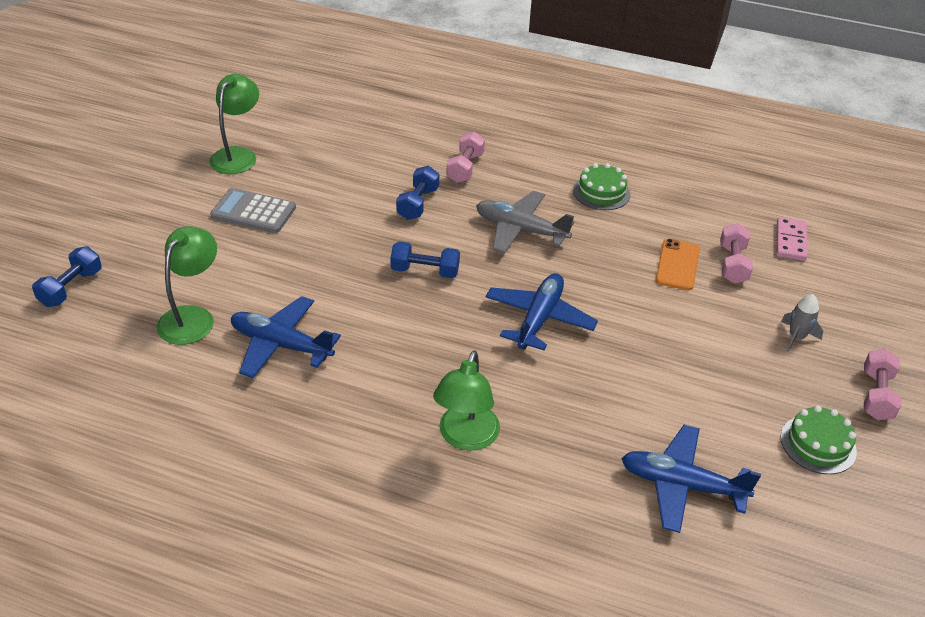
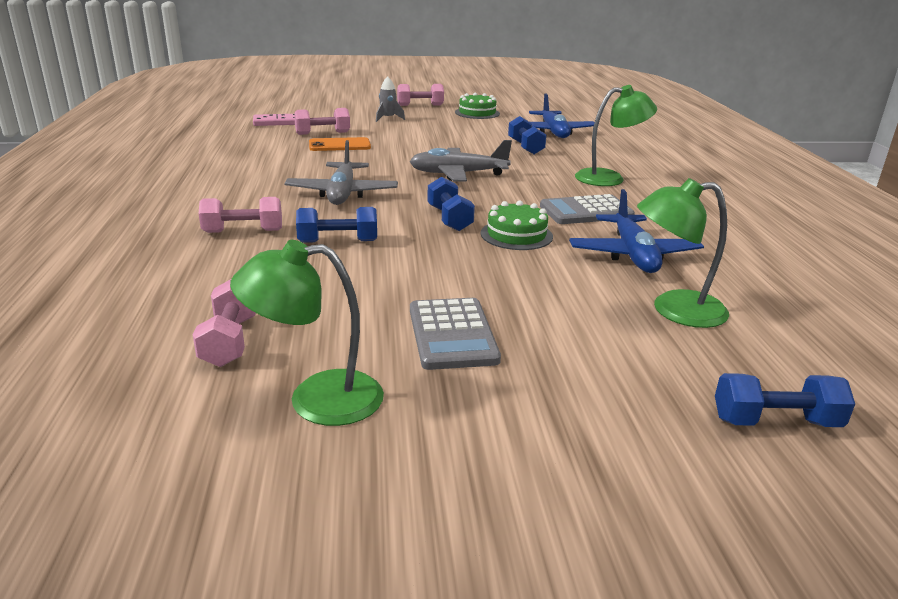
camera: 115 degrees left, 15 degrees down
blue plane [486,273,598,350] -> grey plane [410,140,512,182]
green cake [573,163,631,210] -> green cake moved to [481,201,553,250]
none -> pink dumbbell [193,279,256,367]
none -> blue dumbbell [508,116,547,154]
none -> grey calculator [540,194,635,224]

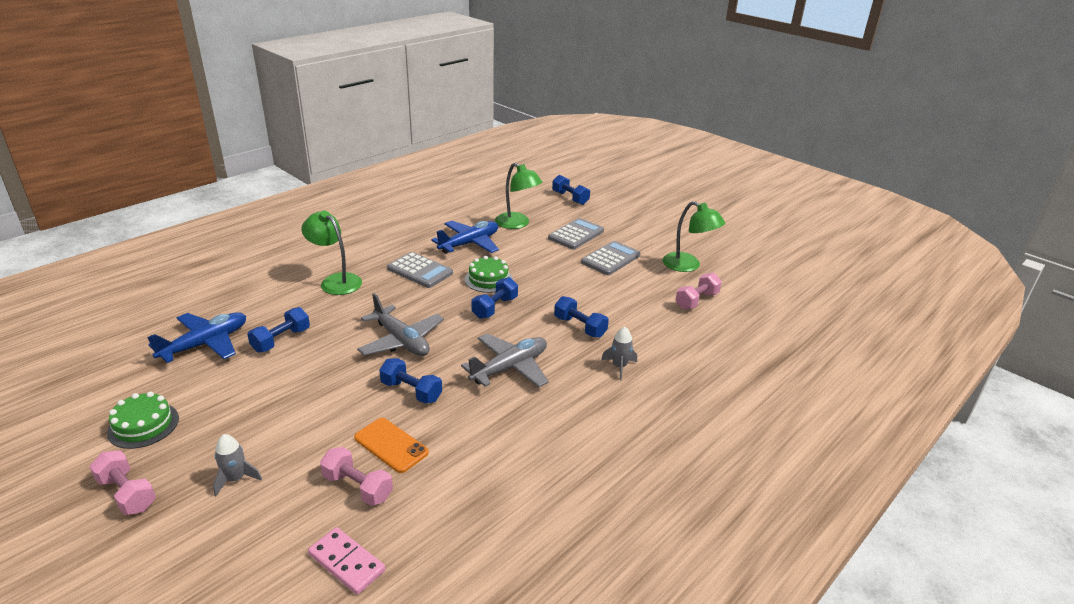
camera: 130 degrees left, 5 degrees up
pink dumbbell [199,197,282,233] -> grey rocket [601,327,637,380]
none -> blue dumbbell [379,358,442,404]
none -> grey calculator [548,218,604,249]

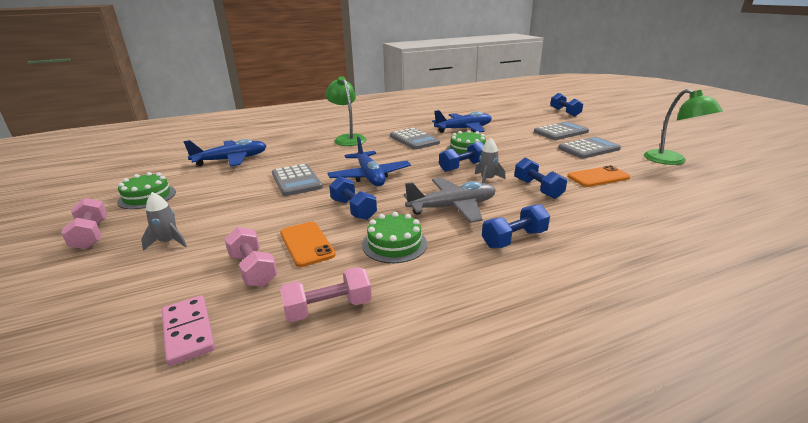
camera: 25 degrees right, 5 degrees down
blue dumbbell [247,307,310,353] -> blue dumbbell moved to [482,204,550,248]
grey plane [357,293,444,356] -> blue plane [327,137,411,186]
green lamp [495,163,543,229] -> none
grey rocket [601,327,637,380] -> grey rocket moved to [475,138,506,183]
pink dumbbell [675,273,722,309] -> pink dumbbell moved to [280,267,372,322]
none -> grey calculator [272,164,323,196]
none -> green cake [362,212,427,263]
none -> orange phone [567,165,631,187]

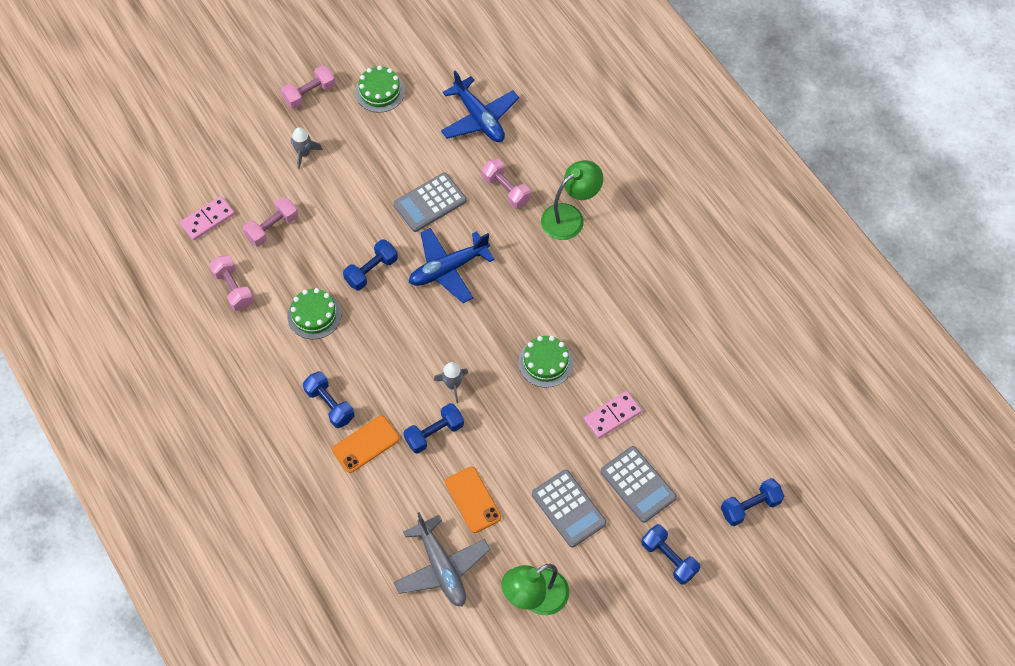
camera: 80 degrees right, 35 degrees up
orange phone [280,222,336,267] -> orange phone moved to [332,416,400,473]
grey calculator [390,128,440,150] -> none
grey plane [404,178,496,223] -> grey plane moved to [394,512,490,607]
blue plane [432,110,492,133] -> none
blue dumbbell [439,141,484,172] -> blue dumbbell moved to [641,524,700,585]
none -> pink dumbbell [482,159,531,209]
none -> pink domino [584,391,642,439]

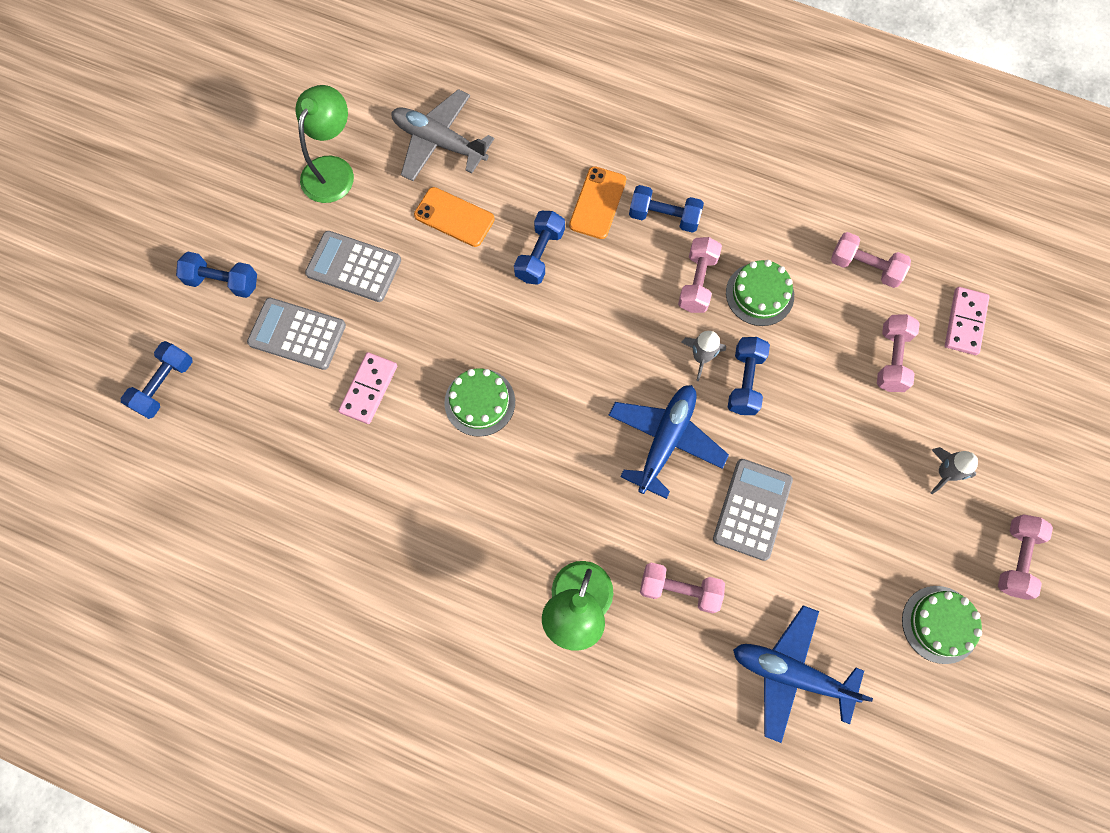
camera: 145 degrees right, 10 degrees up
grey rocket [434,362,468,403] -> grey rocket moved to [681,331,726,381]
none -> pink dumbbell [678,237,722,313]

